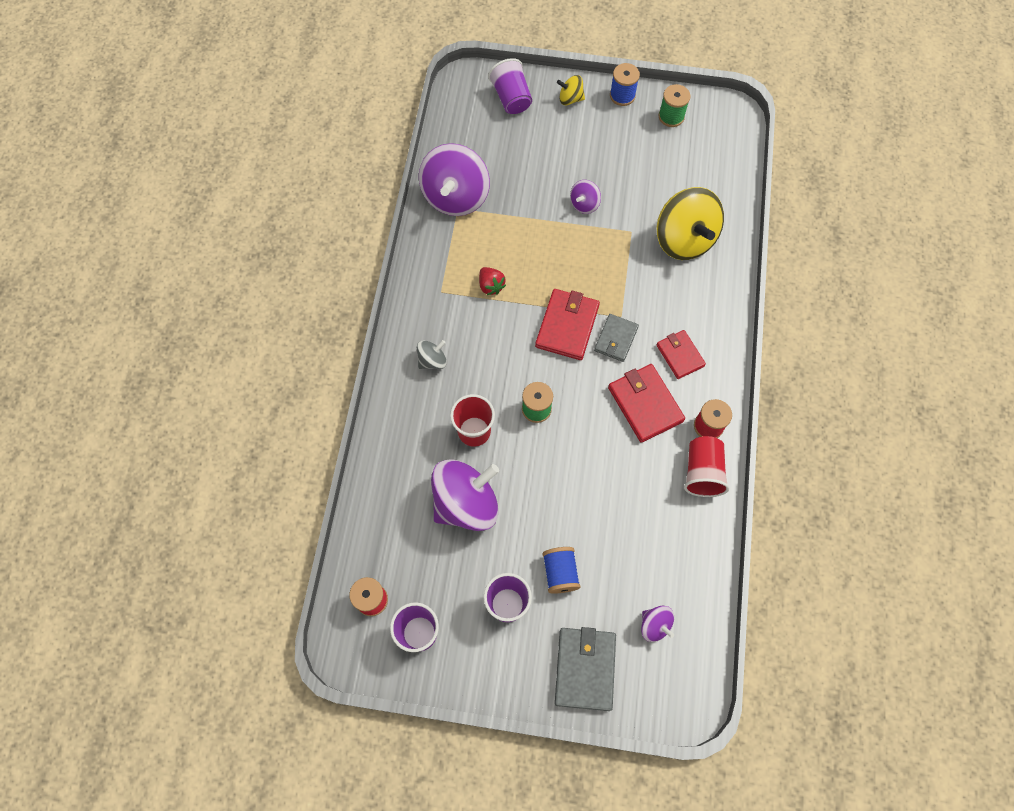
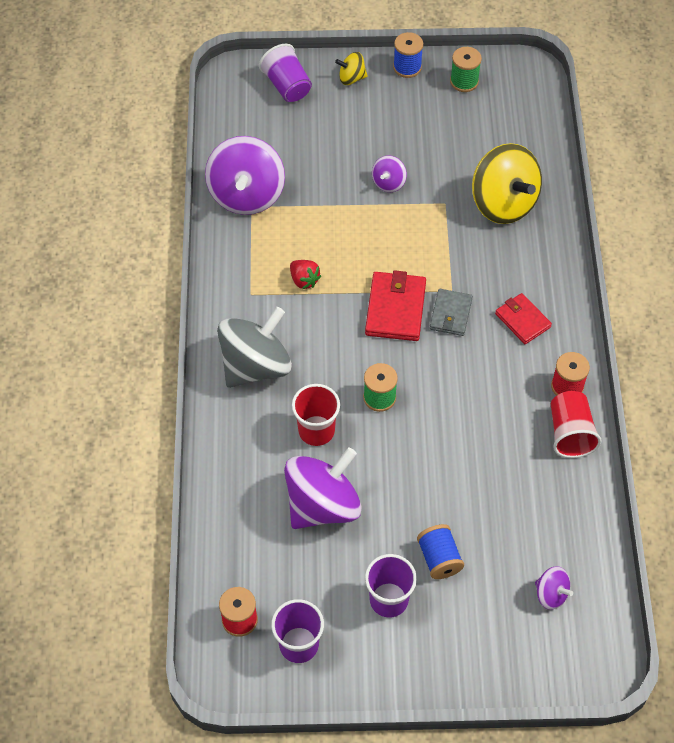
camera: 10 degrees left, 10 degrees down
grey spinning top [417,340,447,369] -> grey spinning top [217,307,292,388], size x2.13
grey wallet [555,627,616,711] -> none
red wallet [608,364,685,443] -> none

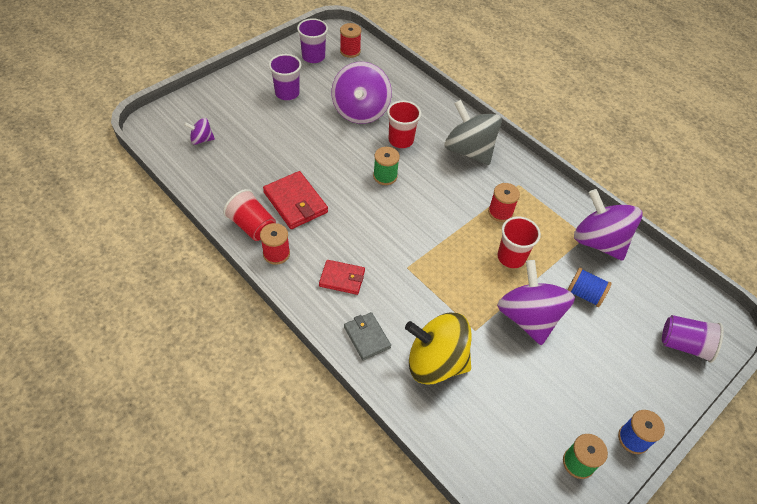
camera: 135 degrees right, 5 degrees down
grey spinning top [217,307,292,388] -> grey spinning top turned 135 degrees clockwise [445,100,502,165]
red strawberry [290,260,321,289] -> red spool [488,183,520,222]
yellow spinning top [335,52,368,85] -> none
red wallet [365,270,426,341] -> red wallet moved to [263,171,328,229]
purple spinning top [372,156,407,192] -> purple spinning top [497,260,575,345], size x2.13
blue spool [417,524,464,579] -> blue spool moved to [568,268,612,307]
grey wallet [430,289,473,336] -> grey wallet moved to [344,312,391,361]
none -> red cup [497,217,541,268]

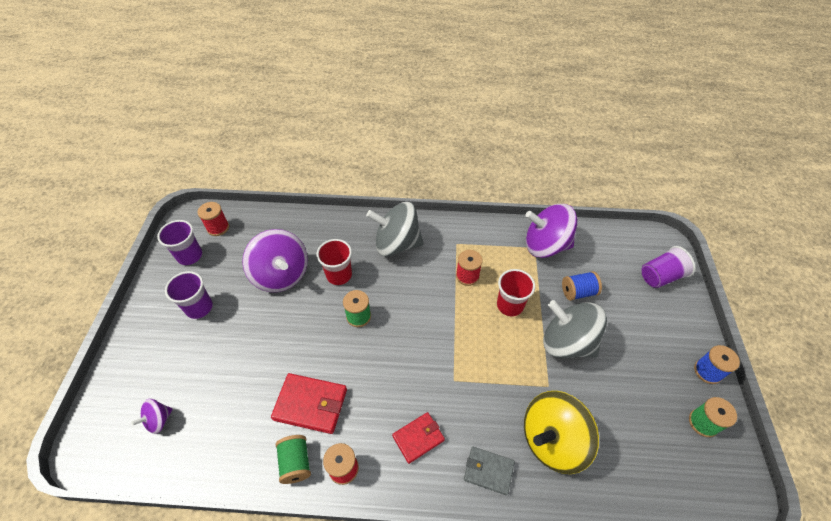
camera: 40 degrees left, 0 degrees up
red cup [223,189,276,241] -> green spool [276,435,311,484]
purple spinning top [497,260,575,345] -> grey spinning top [543,300,607,358]

